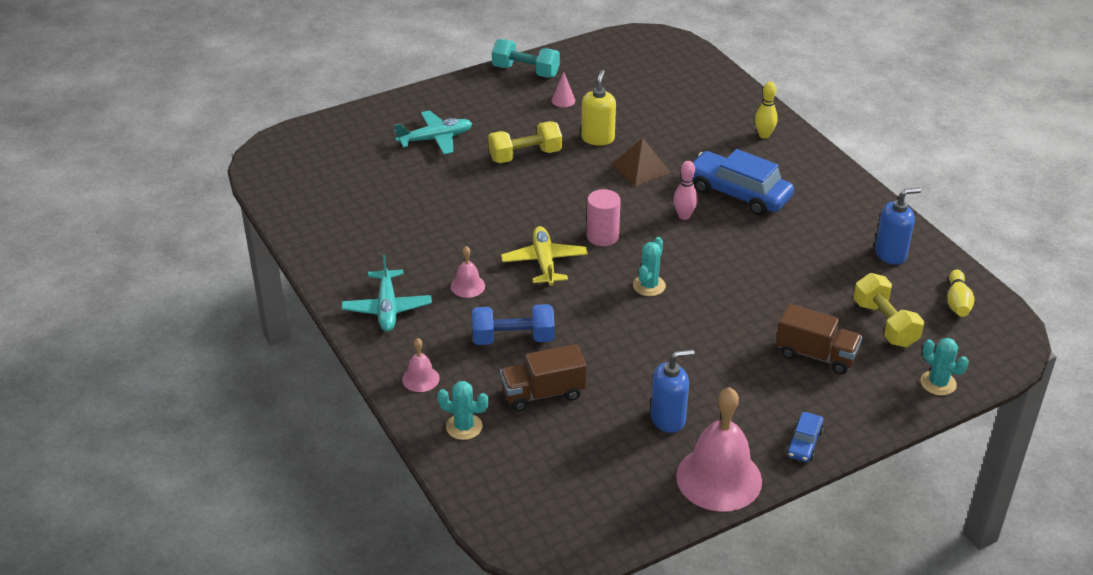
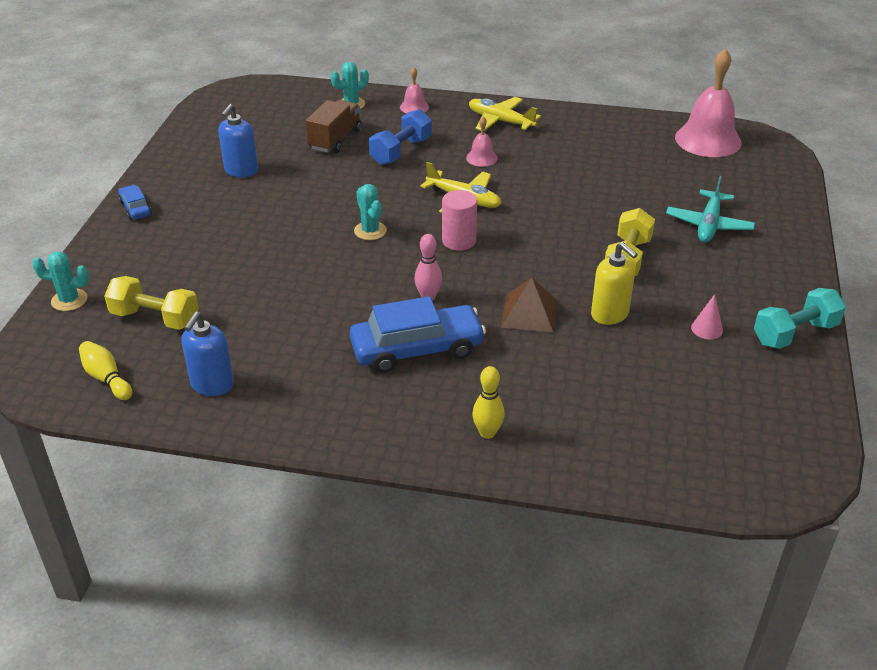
camera: 130 degrees right, 0 degrees up
turquoise plane [342,255,432,332] -> yellow plane [469,97,541,131]
pink bell [676,387,762,512] -> pink bell moved to [675,48,741,157]
brown truck [776,304,862,375] -> none

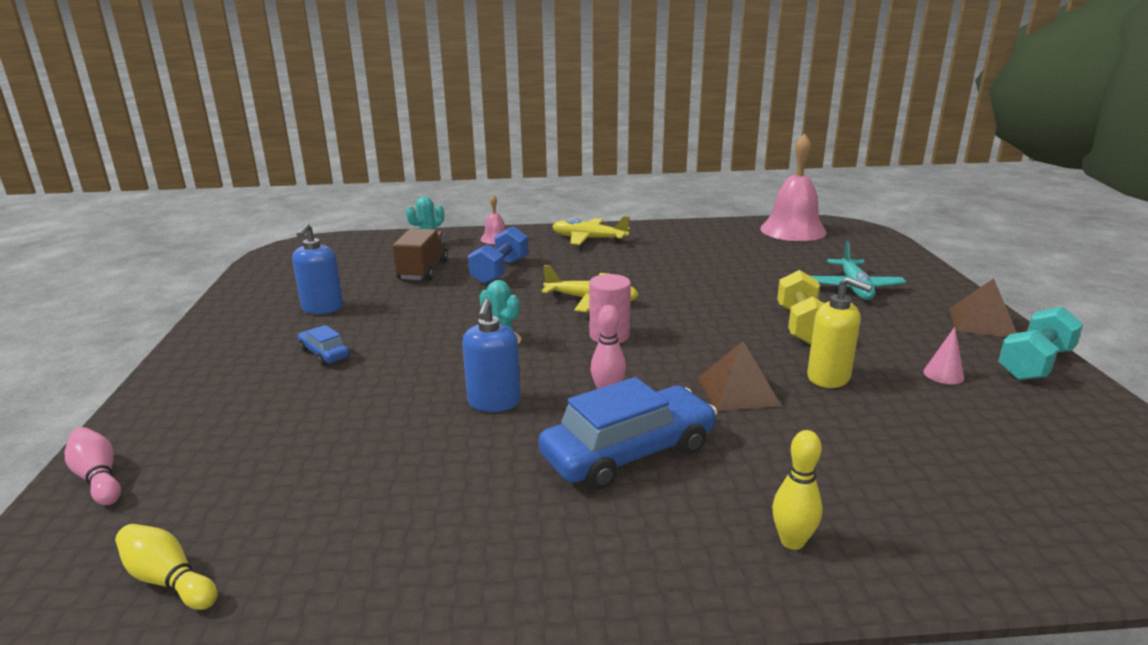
camera: 15 degrees left, 15 degrees down
turquoise cactus [32,251,89,311] -> pink bowling pin [65,427,121,505]
yellow dumbbell [104,276,199,330] -> none
blue car [118,185,152,220] -> blue car moved to [298,325,350,366]
blue soap dispenser [181,311,234,396] -> blue soap dispenser moved to [462,299,521,412]
pink bell [466,117,498,167] -> none
none -> brown pyramid [949,278,1017,337]

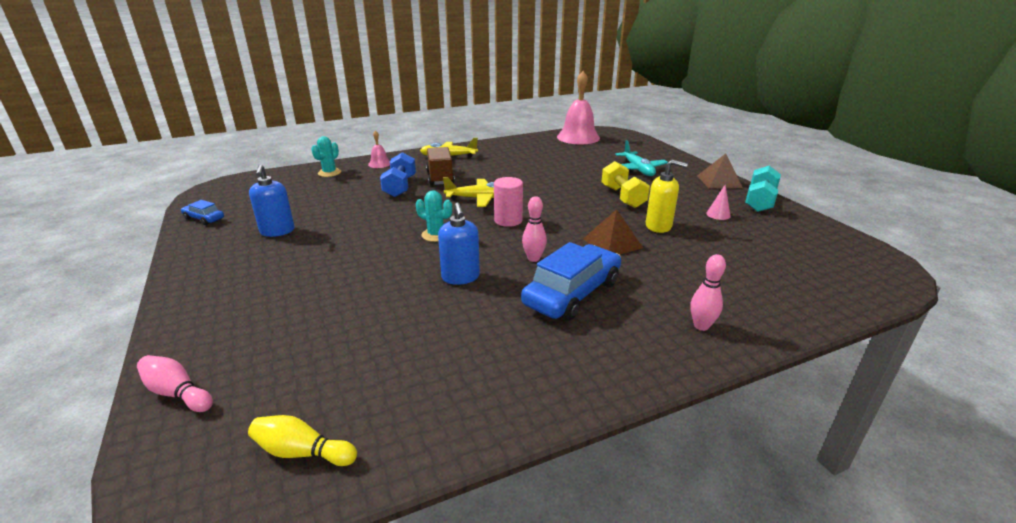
camera: 20 degrees left, 5 degrees up
blue car [298,325,350,366] -> blue car moved to [181,200,224,225]
brown truck [392,229,448,281] -> brown truck moved to [426,147,455,186]
yellow bowling pin [772,430,823,550] -> pink bowling pin [691,254,726,331]

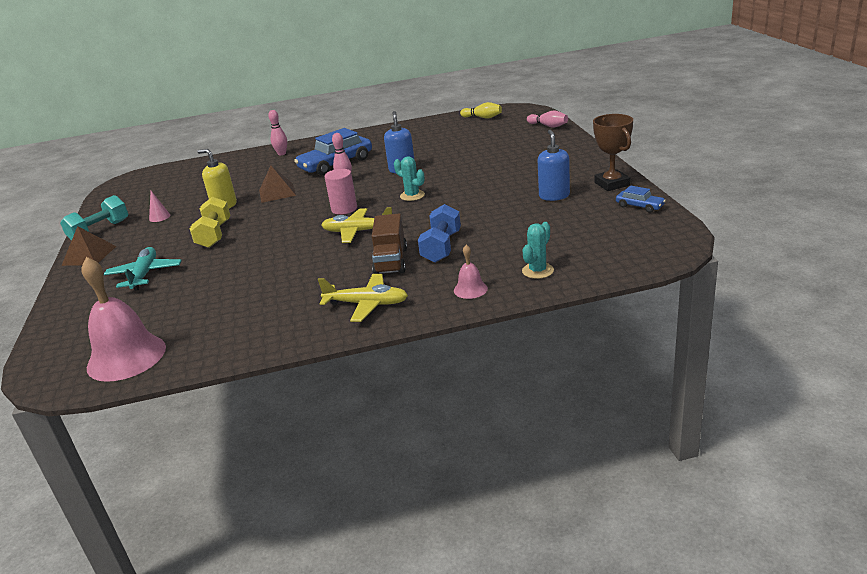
camera: 165 degrees left, 0 degrees up
none -> brown trophy [593,114,633,191]

